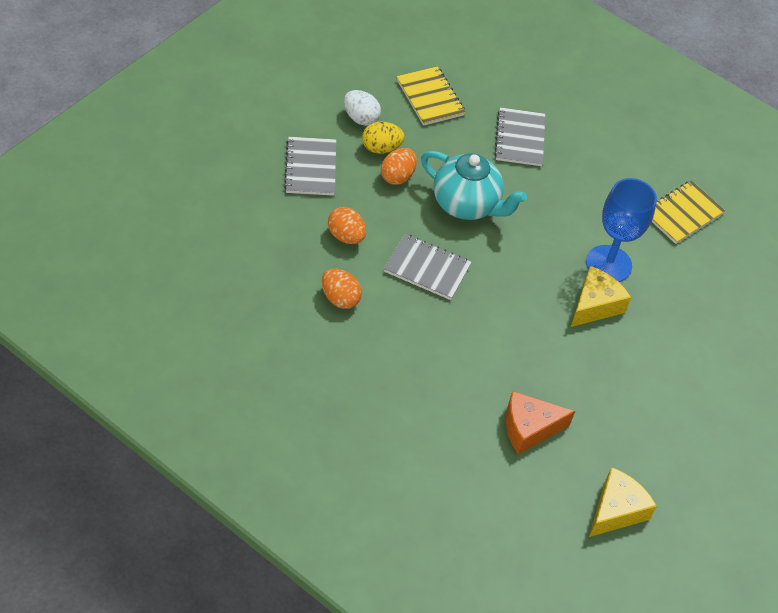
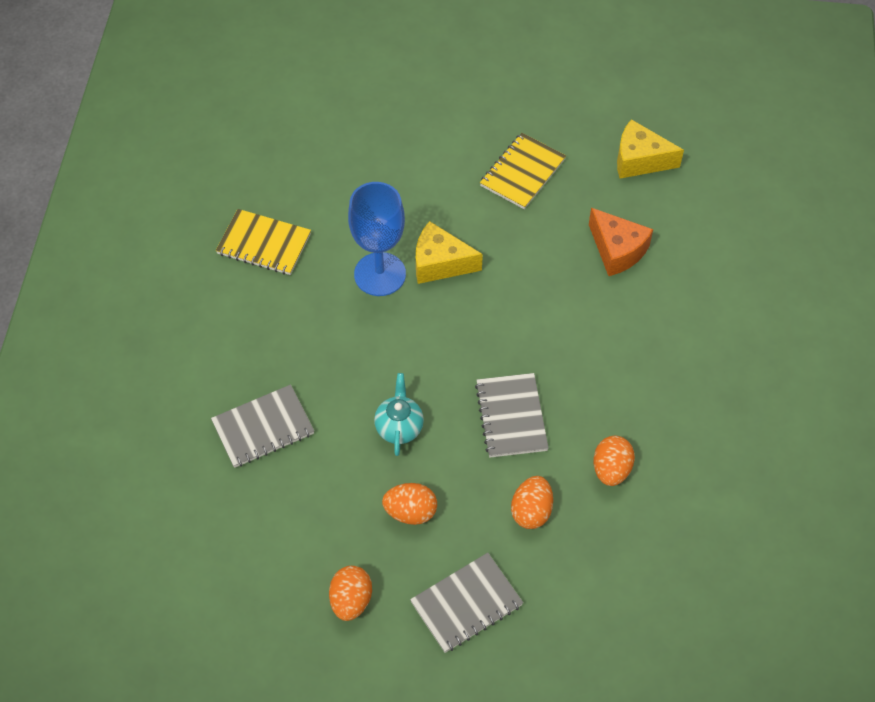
camera: 115 degrees left, 5 degrees up
white egg [344,90,381,126] -> orange egg [329,566,372,621]
yellow egg [362,122,405,154] -> none
yellow notebook [397,66,466,126] -> yellow notebook moved to [480,133,566,209]
turquoise teapot [421,151,527,220] -> turquoise teapot [374,373,424,456], size x0.58

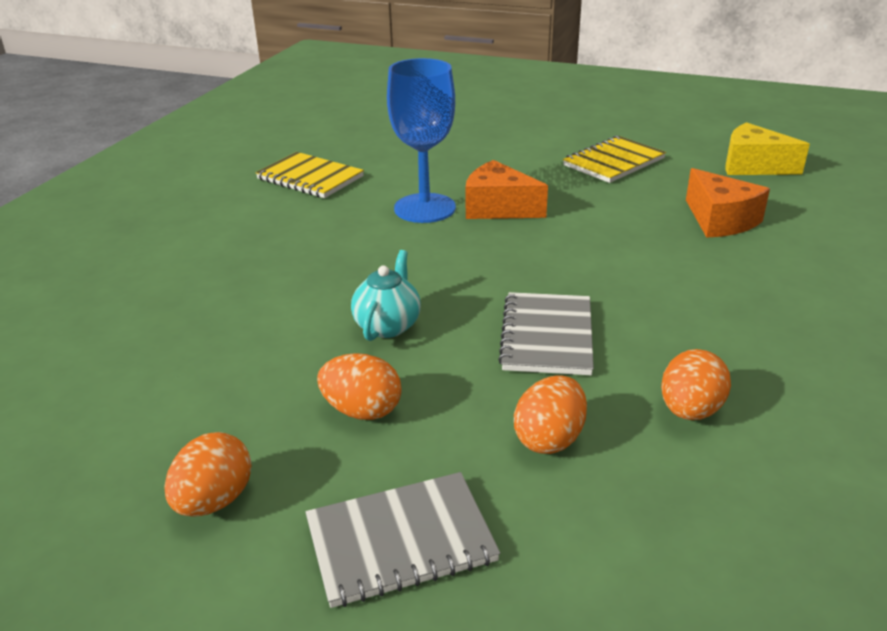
camera: 15 degrees right, 25 degrees down
grey notebook [211,384,314,468] -> none
yellow cheese [416,221,483,284] -> orange cheese [466,160,548,219]

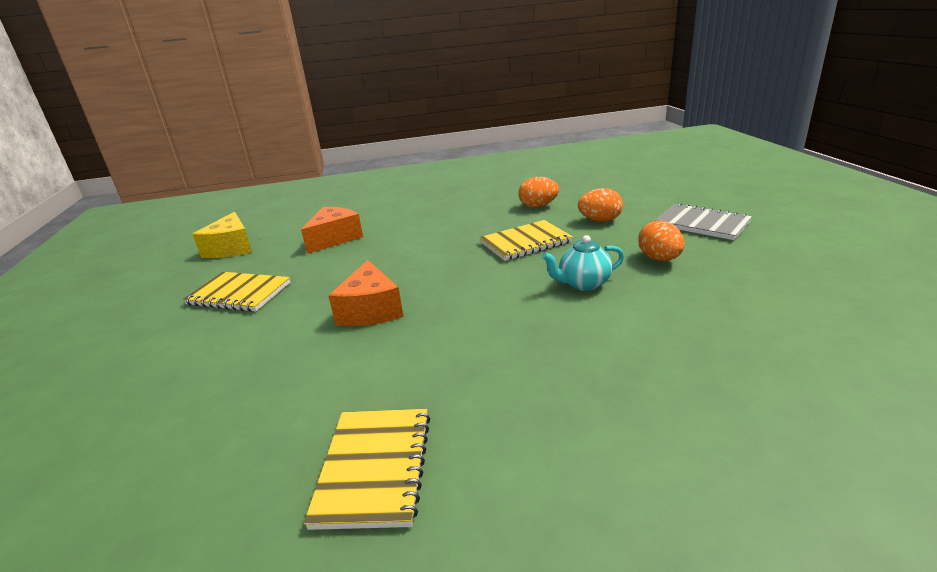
camera: 120 degrees left, 5 degrees down
orange egg [164,432,252,517] -> none
blue goblet [387,58,456,223] -> none
grey notebook [498,292,594,375] -> yellow notebook [480,220,573,261]

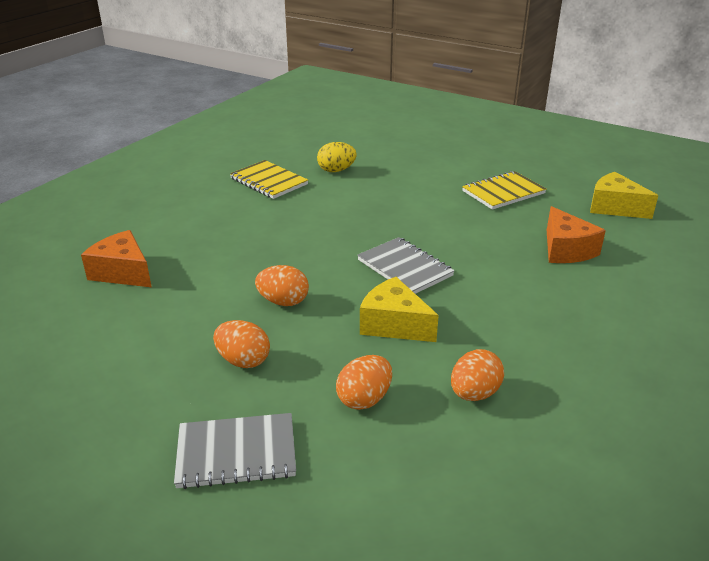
camera: 130 degrees right, 5 degrees up
orange cheese [328,260,404,326] -> orange cheese moved to [81,230,152,287]
yellow notebook [480,220,573,261] -> yellow cheese [360,277,439,342]
turquoise teapot [542,235,624,291] -> orange egg [255,265,309,306]
none -> yellow egg [317,142,357,172]
none -> grey notebook [357,237,455,294]

